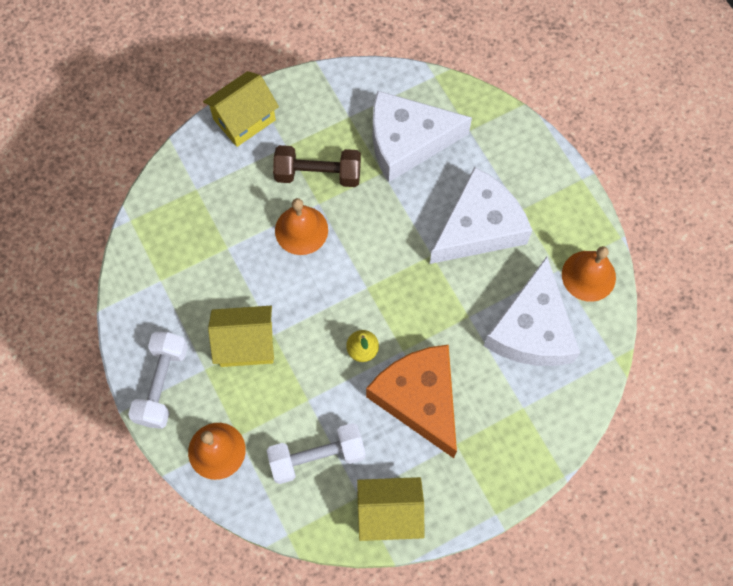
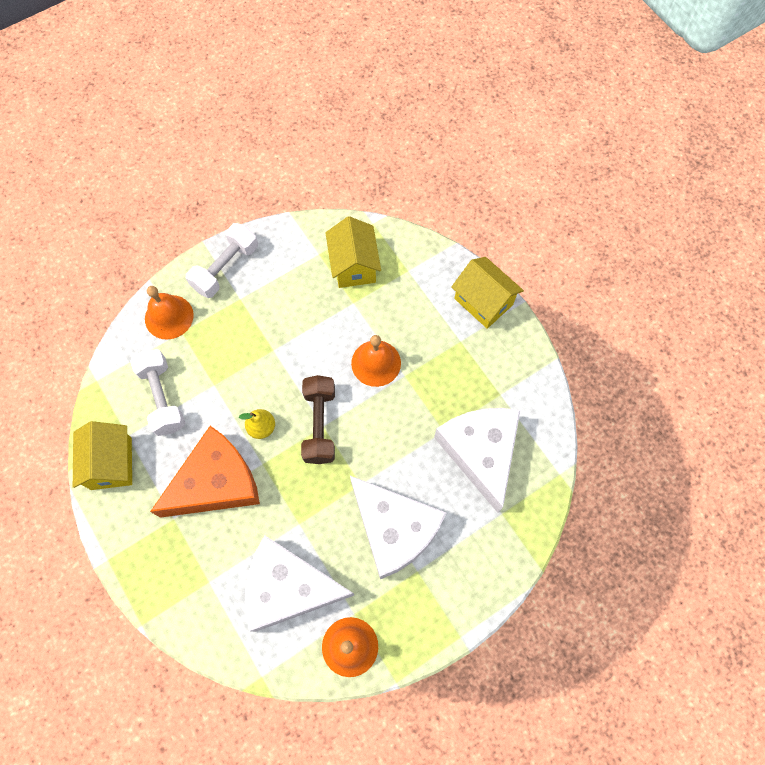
camera: 85 degrees right, 0 degrees up
white dumbbell [128,332,188,429] -> white dumbbell turned 60 degrees counterclockwise [186,223,258,298]
yellow house [208,306,274,367] -> yellow house moved to [326,216,381,288]
brown dumbbell [273,145,361,187] -> brown dumbbell moved to [301,375,335,464]

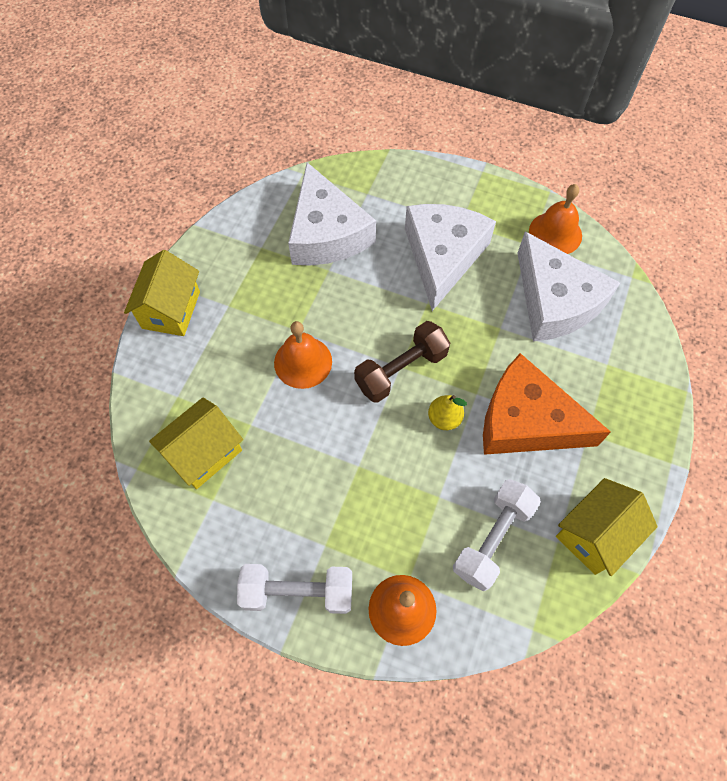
camera: 125 degrees left, 5 degrees down
white cheese [434,408,520,513] -> white cheese turned 60 degrees counterclockwise [288,162,376,266]

